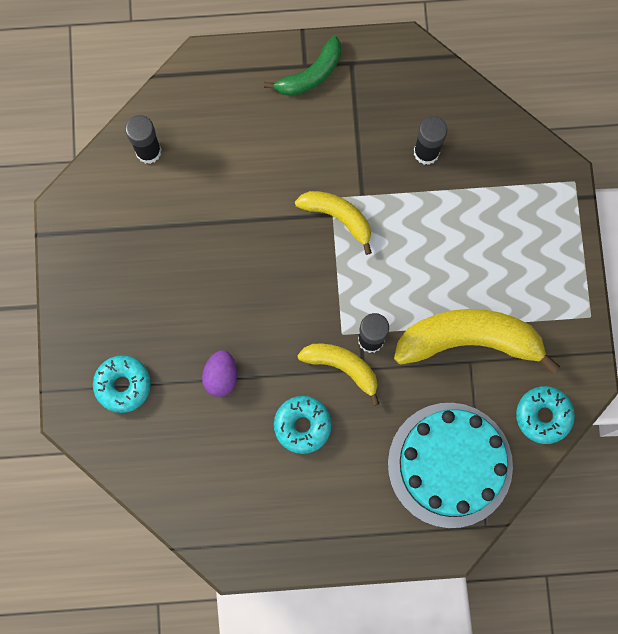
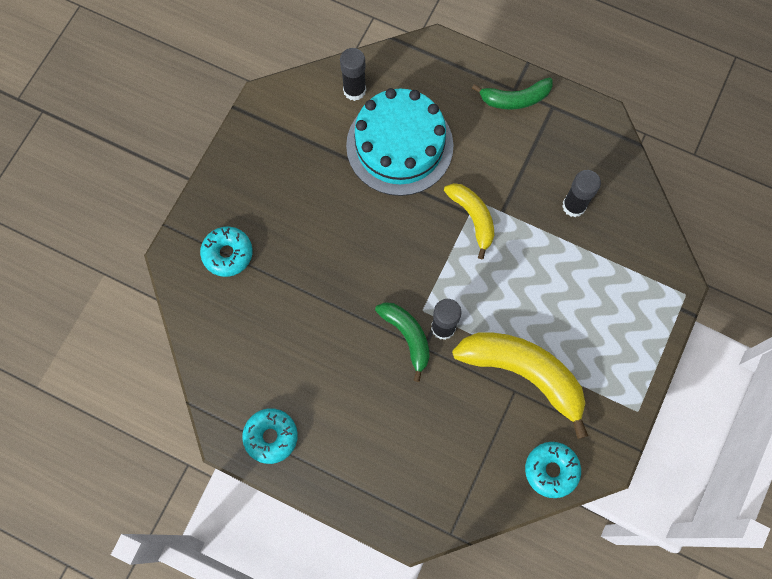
camera: 30 degrees right, 5 degrees down
purple egg [202,350,237,397] -> none
turquoise donut [274,396,332,454] -> turquoise donut moved to [242,408,298,464]
yellow banana [297,343,379,406] -> green banana [375,303,430,382]
turquoise cake [388,403,513,528] -> turquoise cake moved to [346,88,453,196]

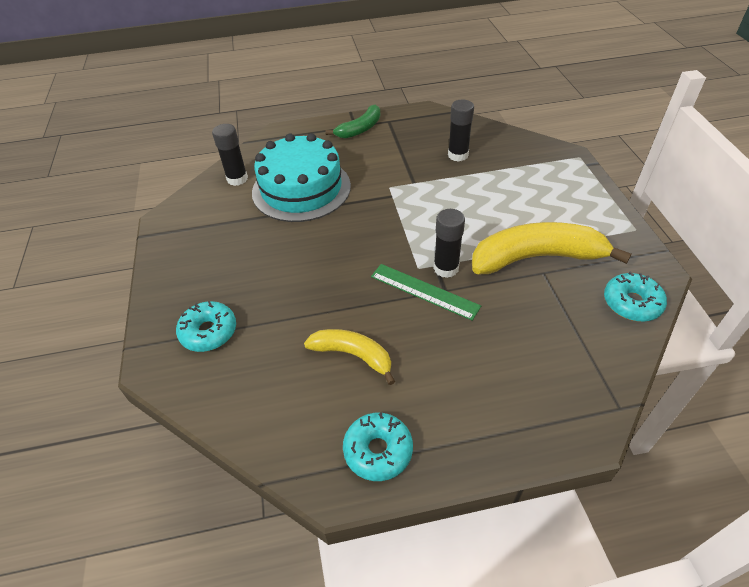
camera: 35 degrees left, 25 degrees down
green banana [375,303,430,382] -> green ruler [371,264,481,321]
yellow banana [444,183,494,259] -> yellow banana moved to [304,329,395,385]

